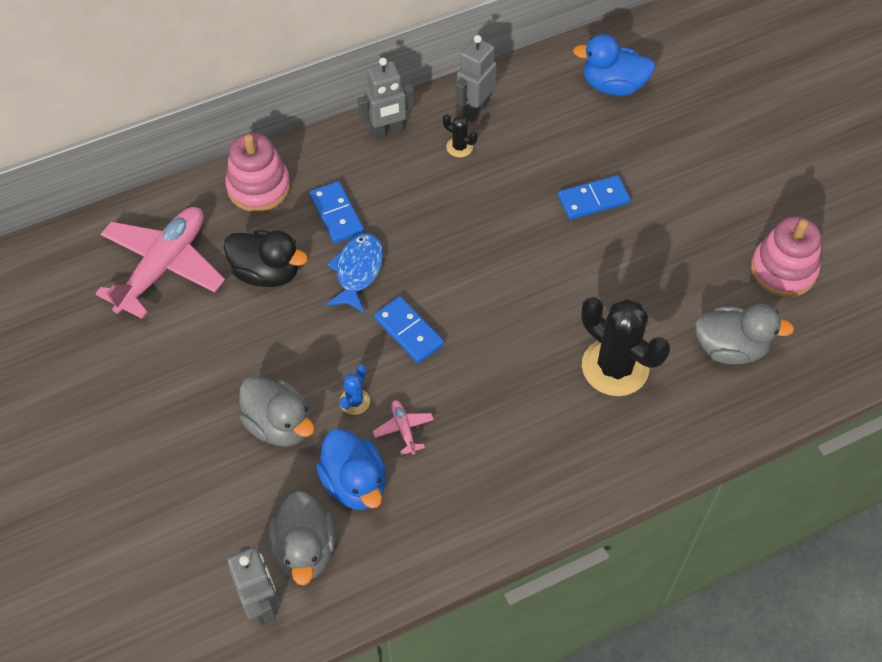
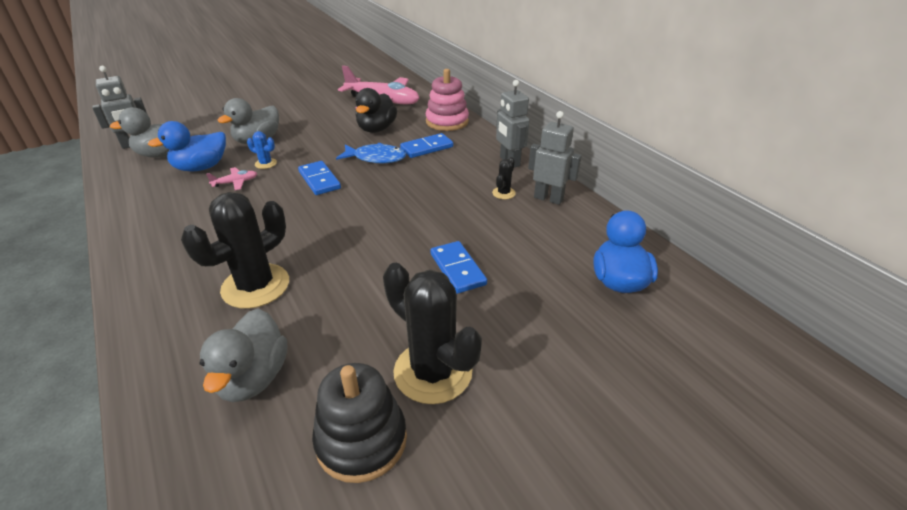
camera: 85 degrees right, 20 degrees down
blue domino [374,297,444,363] -> blue domino turned 75 degrees counterclockwise [298,161,341,195]
pink stacking toy [751,217,821,297] -> black stacking toy [312,363,407,483]
none -> black cactus [383,263,482,404]

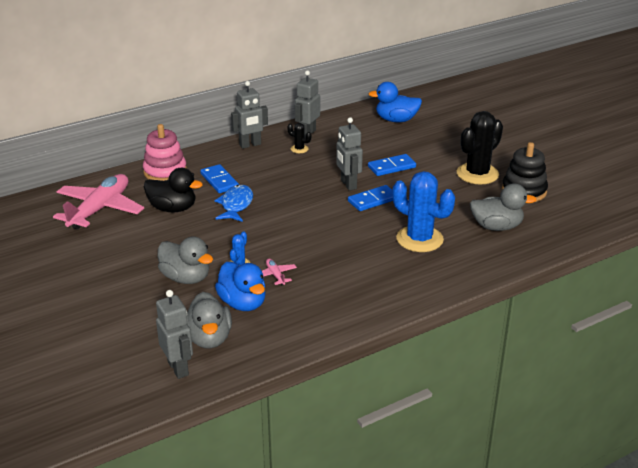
camera: 90 degrees left, 5 degrees down
black cactus [181,192,289,309] -> blue cactus [392,171,455,252]
blue domino [298,161,341,195] -> blue domino moved to [348,185,393,211]
none -> grey robot [336,117,363,191]

